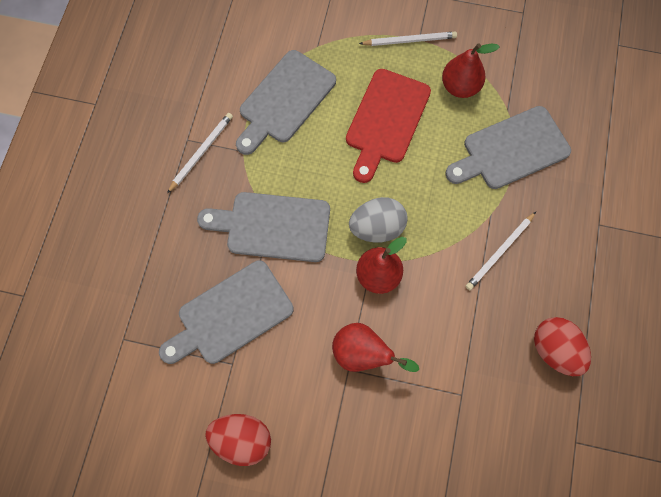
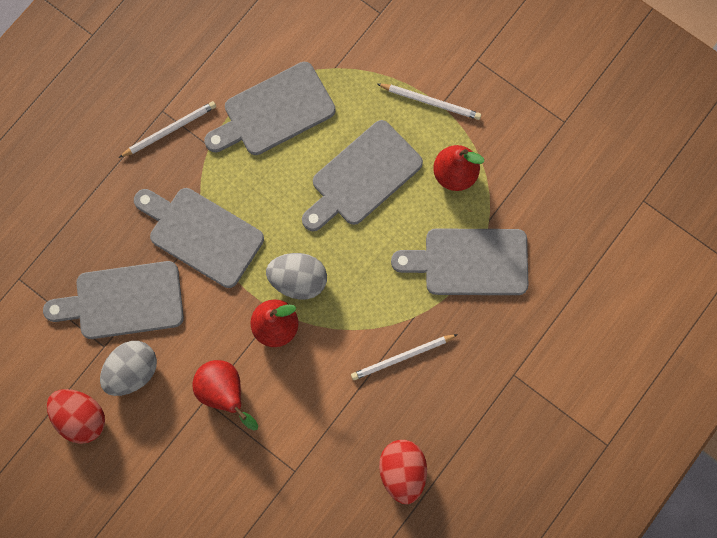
camera: 25 degrees right, 5 degrees up
red cutting board [346,69,431,183] -> grey cutting board [302,120,423,231]
none -> grey egg [100,341,157,396]

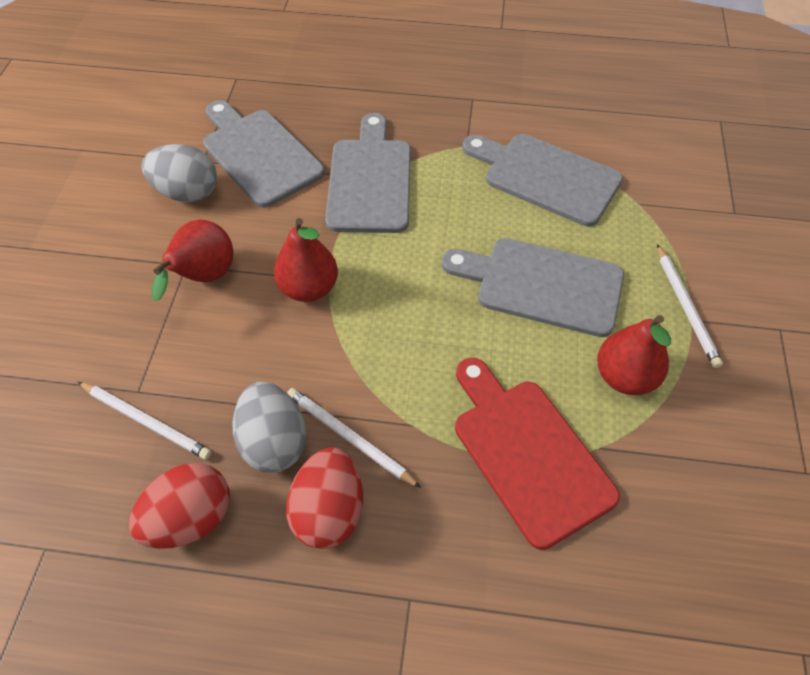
camera: 60 degrees right, 20 degrees down
red egg [47,389,105,444] -> red egg moved to [286,447,363,549]
white pencil [119,101,216,158] -> white pencil moved to [78,382,212,460]
grey egg [266,253,327,300] -> grey egg moved to [232,382,307,473]
grey cutting board [391,229,528,295] -> red cutting board [455,358,620,550]

